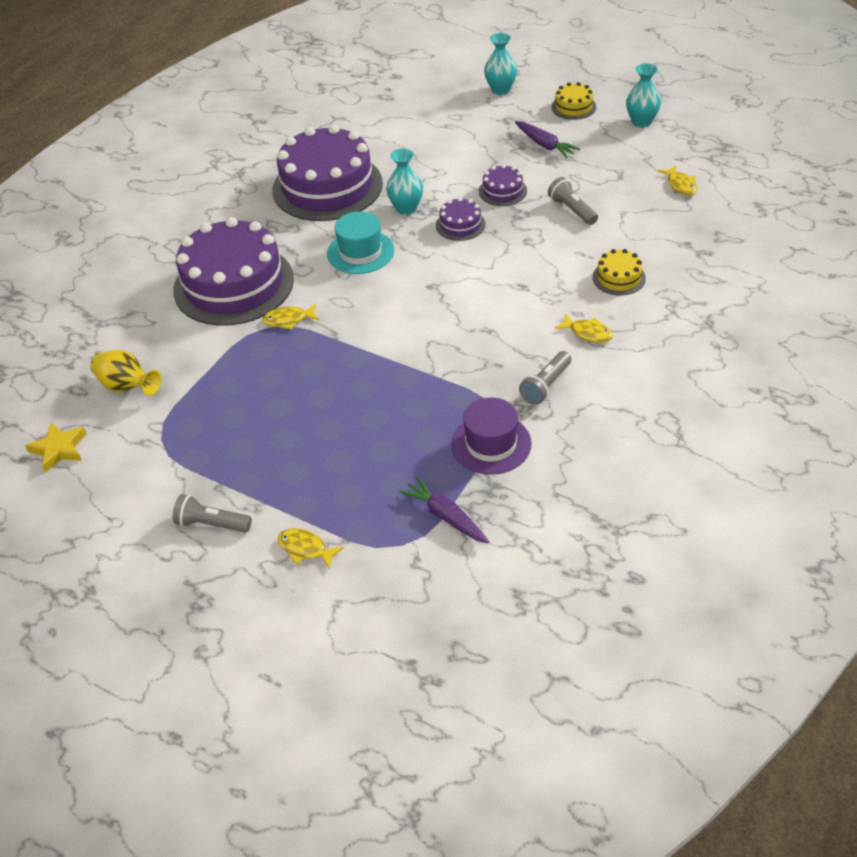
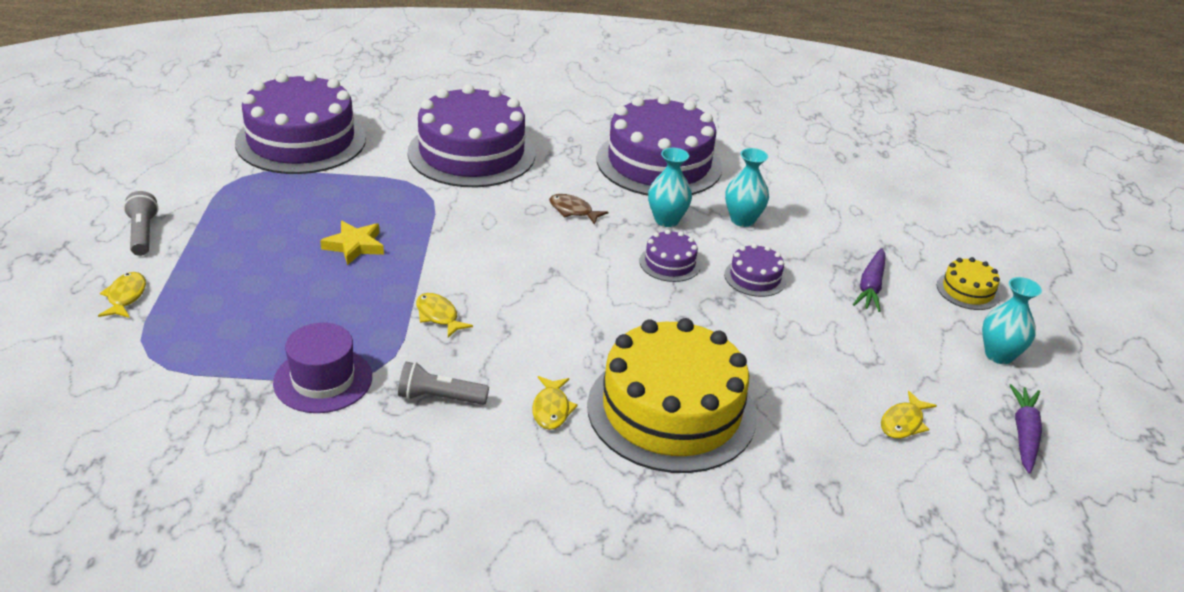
camera: 55 degrees right, 10 degrees down
yellow star [25,422,86,473] -> yellow star moved to [320,221,384,265]
yellow vase [90,350,161,396] -> purple cake [235,72,366,174]
yellow fish [262,304,319,330] -> yellow fish moved to [416,293,473,337]
turquoise hat [327,211,394,274] -> brown fish [549,194,608,225]
purple carrot [399,476,489,543] -> purple carrot moved to [1010,384,1042,474]
turquoise vase [484,33,517,95] -> turquoise vase moved to [725,148,769,227]
grey flashlight [548,177,598,225] -> none
yellow cake [592,249,646,296] -> yellow cake [587,318,757,473], size x2.33

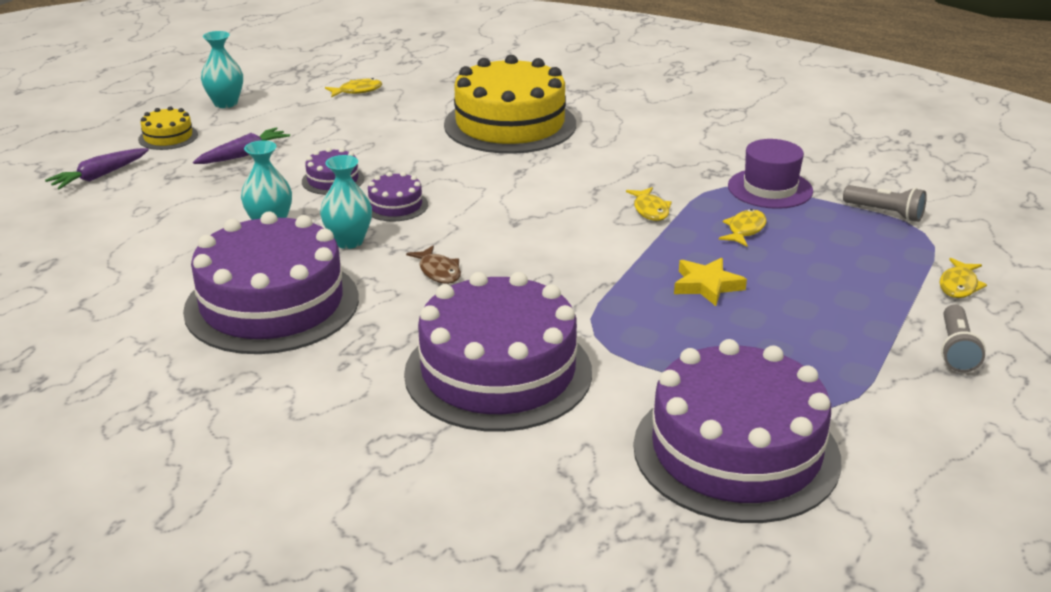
camera: 150 degrees left, 5 degrees down
grey flashlight [398,362,489,405] -> grey flashlight moved to [843,185,927,222]
yellow fish [532,376,578,430] -> yellow fish moved to [719,209,767,247]
purple carrot [1010,384,1042,474] -> purple carrot moved to [45,148,149,189]

